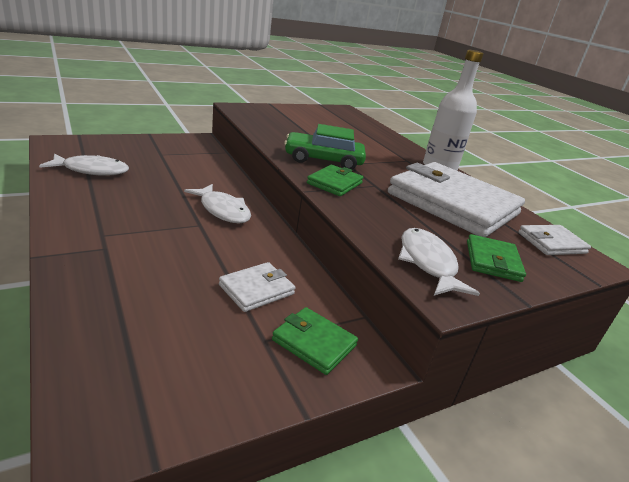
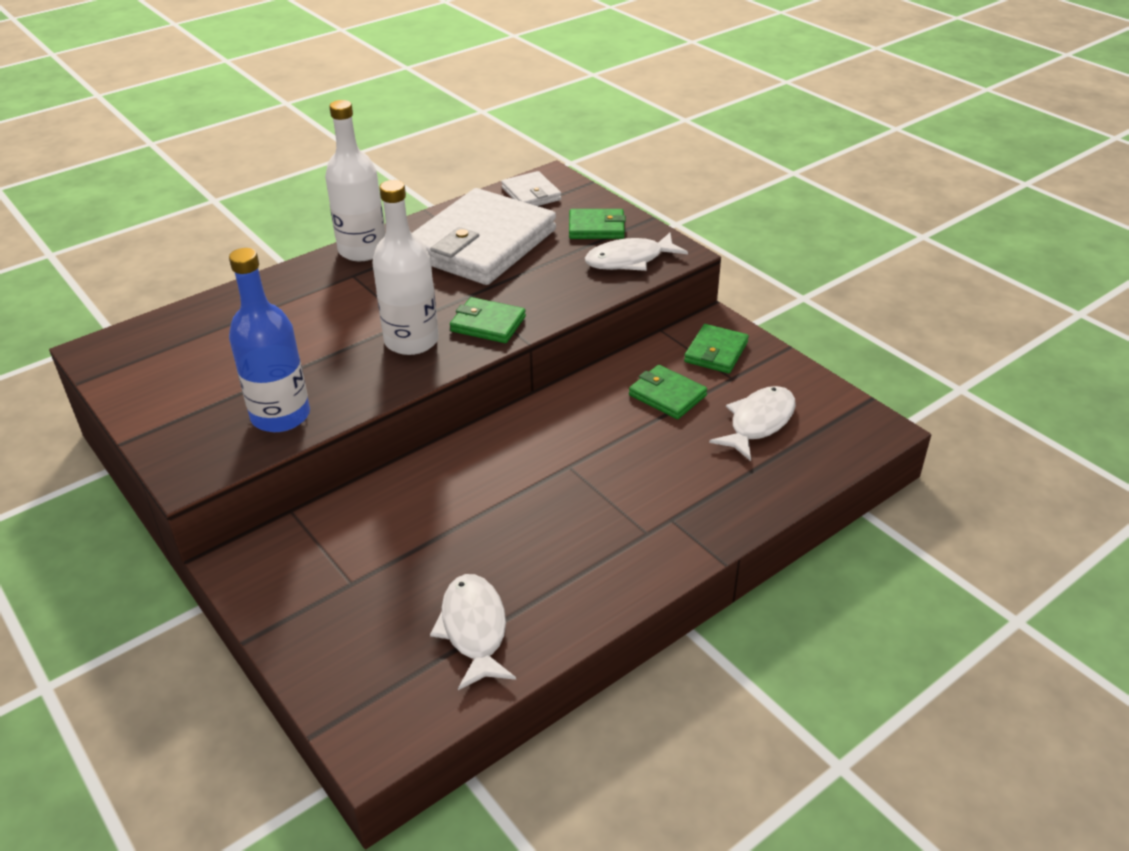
camera: 95 degrees left, 10 degrees up
white fish [184,184,251,224] -> white fish moved to [709,386,796,461]
white wallet [219,262,295,312] -> green wallet [629,365,707,419]
green car [284,124,366,170] -> white bottle [372,180,439,355]
none -> blue bottle [229,248,310,432]

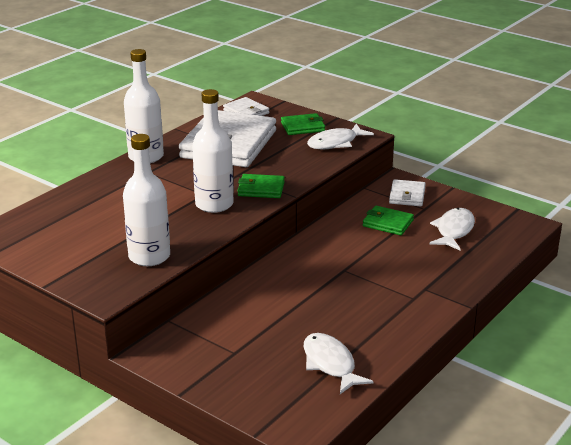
camera: 15 degrees left, 10 degrees down
blue bottle [229,248,310,432] -> white bottle [123,134,170,266]
green wallet [684,324,749,373] -> white wallet [389,179,426,206]

